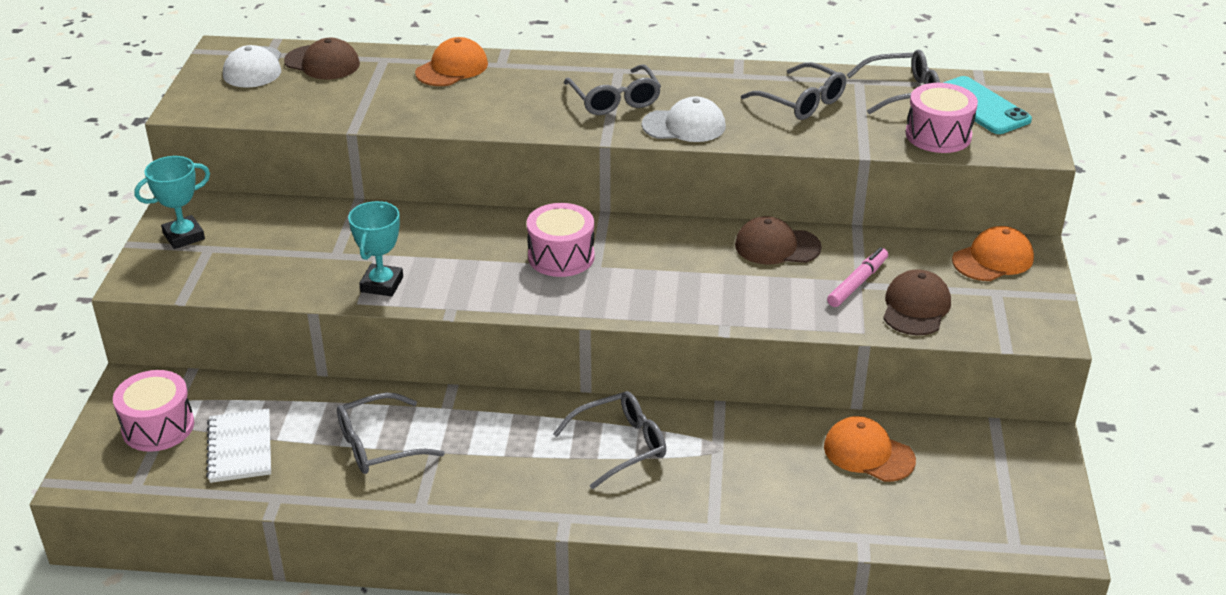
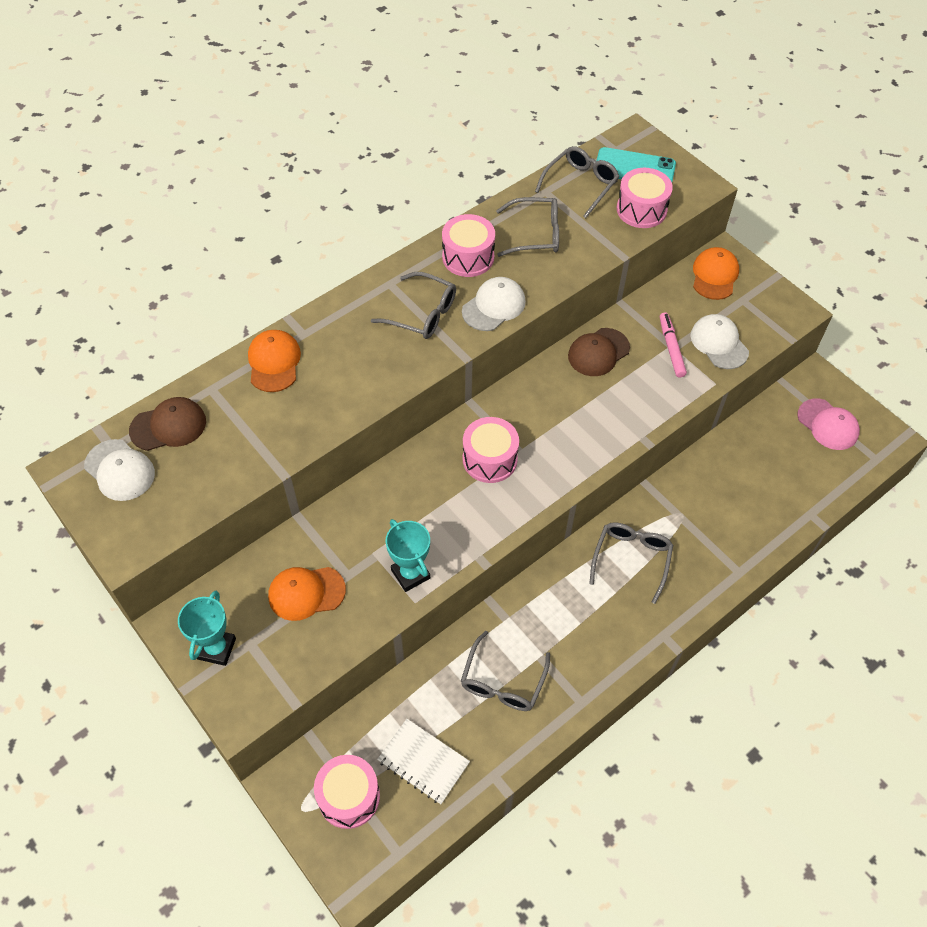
camera: 45 degrees left, 20 degrees up
orange cap [824,416,916,482] -> orange cap moved to [268,567,346,621]
brown cap [883,270,951,335] -> white cap [690,314,749,369]
none -> pink drum [442,214,495,277]
none -> pink cap [797,399,860,450]

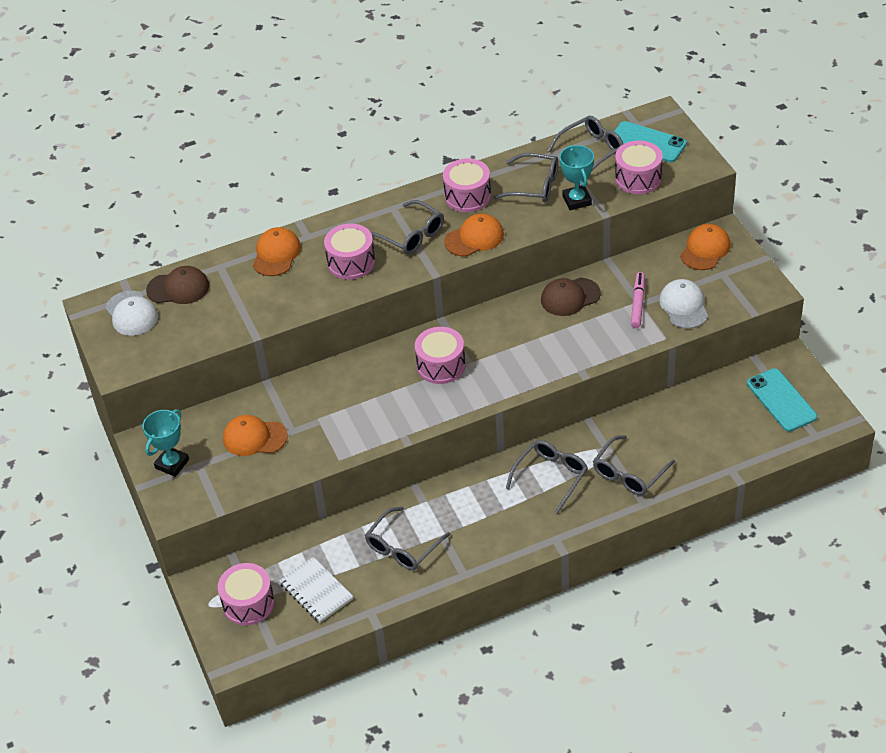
camera: 20 degrees right, 10 degrees down
turquoise trophy [386,519,430,592] -> turquoise trophy moved to [560,145,594,210]
white cap [462,277,526,331] -> orange cap [444,213,504,257]
pink cap [797,399,860,450] -> turquoise phone [747,368,817,432]
none -> pink drum [324,224,375,280]
none -> grey glasses [593,435,675,495]

